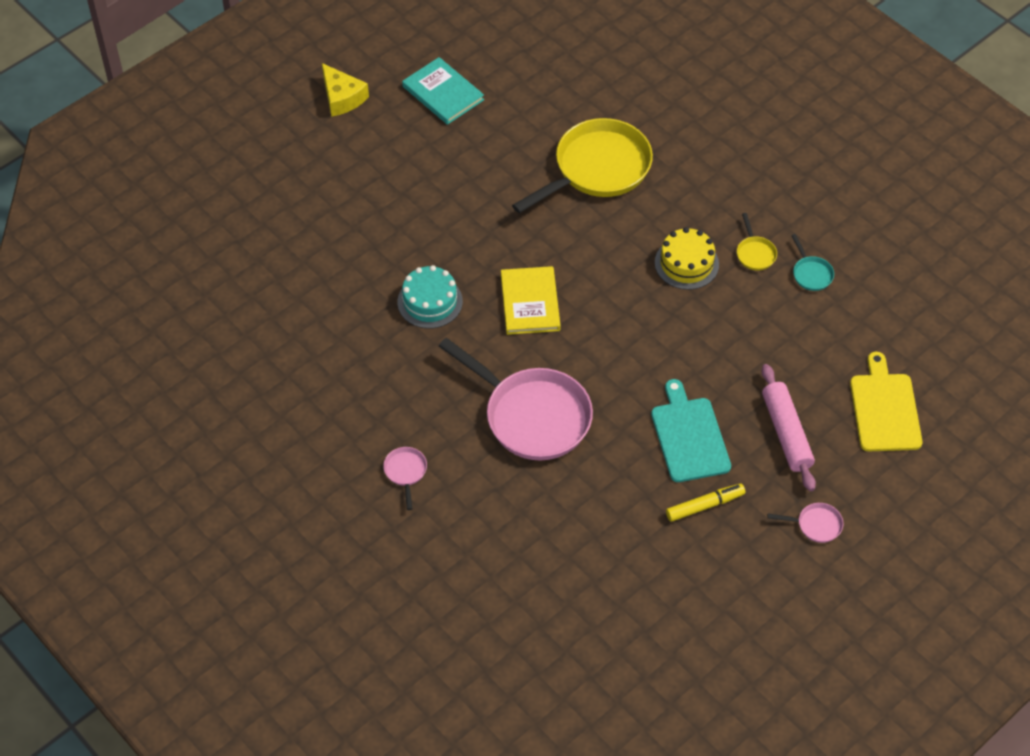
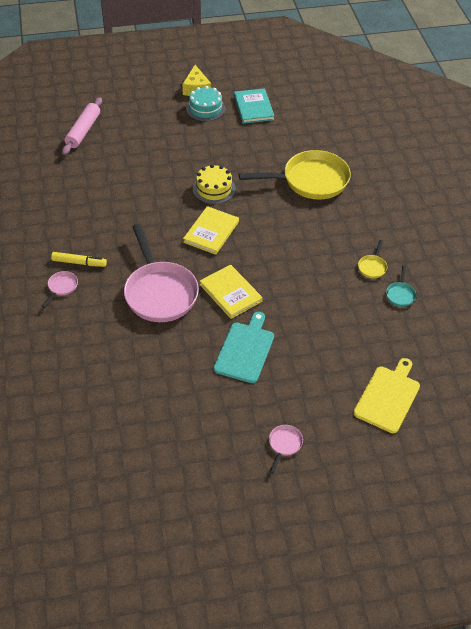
camera: 30 degrees right, 5 degrees down
turquoise cake [397,265,463,329] -> turquoise cake moved to [186,86,225,121]
yellow cake [655,227,719,290] -> yellow cake moved to [193,164,236,204]
yellow marker [666,484,745,522] -> yellow marker moved to [51,252,107,267]
pink rolling pin [761,364,816,491] -> pink rolling pin moved to [62,97,102,155]
pink pan [767,503,844,543] -> pink pan turned 105 degrees counterclockwise [269,425,303,473]
none -> yellow book [200,264,263,319]

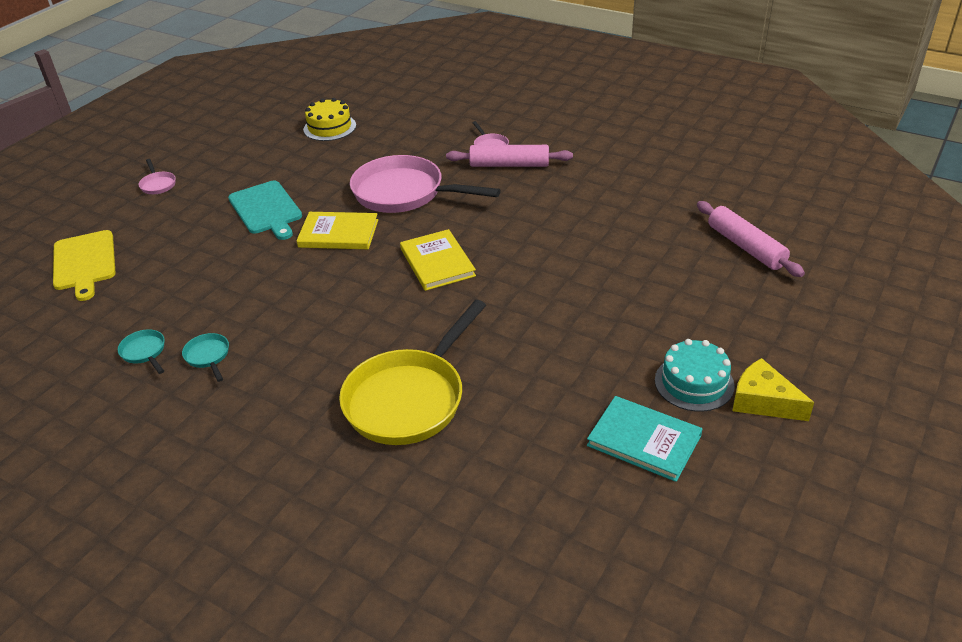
camera: 135 degrees right, 10 degrees down
yellow marker [51,252,107,267] -> pink rolling pin [446,145,573,167]
yellow cake [193,164,236,204] -> yellow cake moved to [303,98,356,141]
yellow pan [358,240,387,278] -> turquoise pan [182,333,229,382]

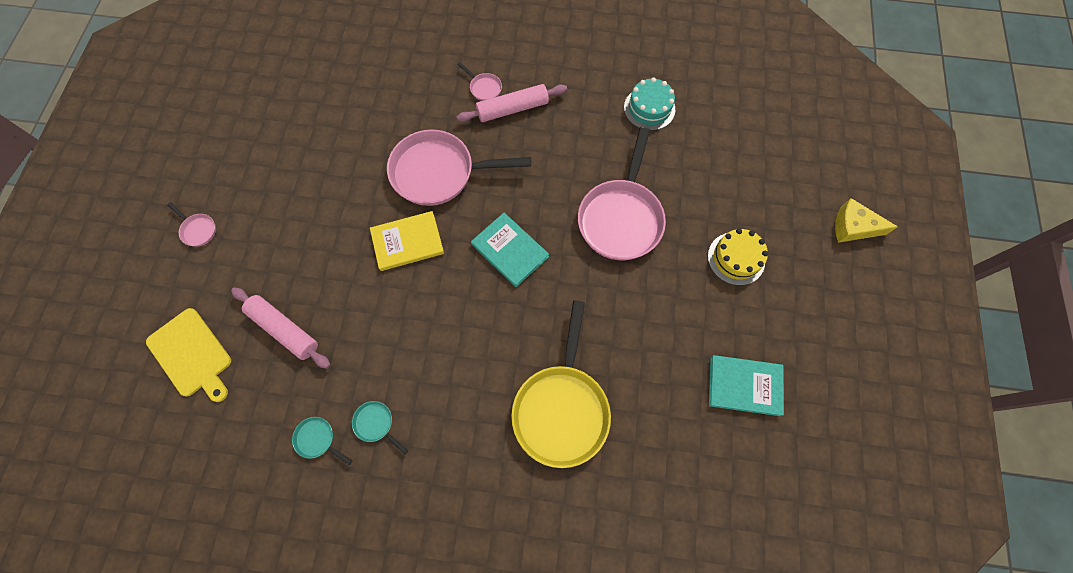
camera: 25 degrees left, 30 degrees up
turquoise cutting board [228,181,302,240] -> none
yellow cake [303,98,356,141] -> yellow cake moved to [708,229,768,285]
yellow book [400,229,476,291] -> turquoise book [471,213,549,287]
turquoise cake [655,339,735,412] -> turquoise cake moved to [624,78,675,131]
pink rolling pin [697,201,805,277] -> pink rolling pin moved to [231,287,330,369]
yellow cheese [732,358,814,421] -> yellow cheese moved to [835,198,898,243]
none -> pink pan [578,127,666,260]

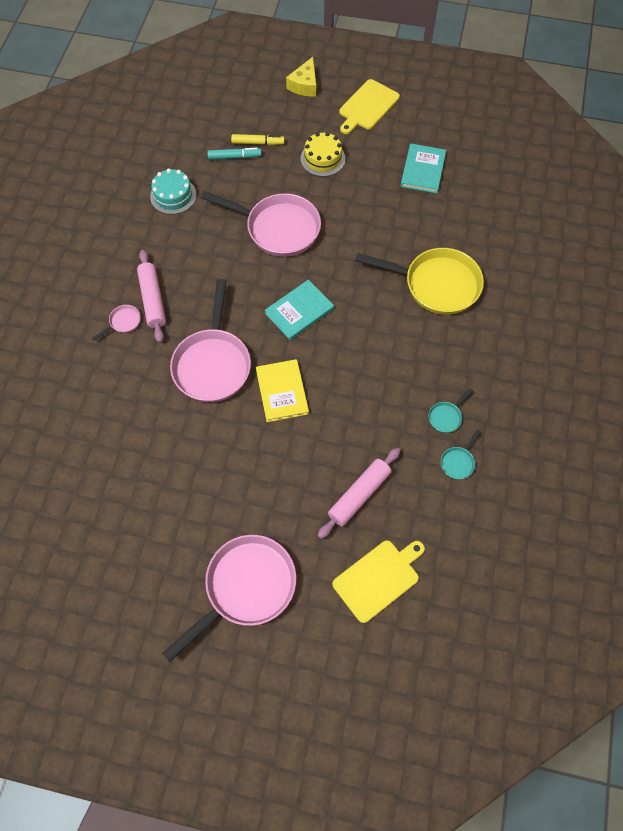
camera: 85 degrees left, 5 degrees down
pink pan [167,202,216,247] -> pink pan [162,535,296,662], size x2.45
none -> turquoise marker [208,148,262,160]
none -> yellow marker [231,134,285,145]
none -> yellow cutting board [339,79,400,134]

